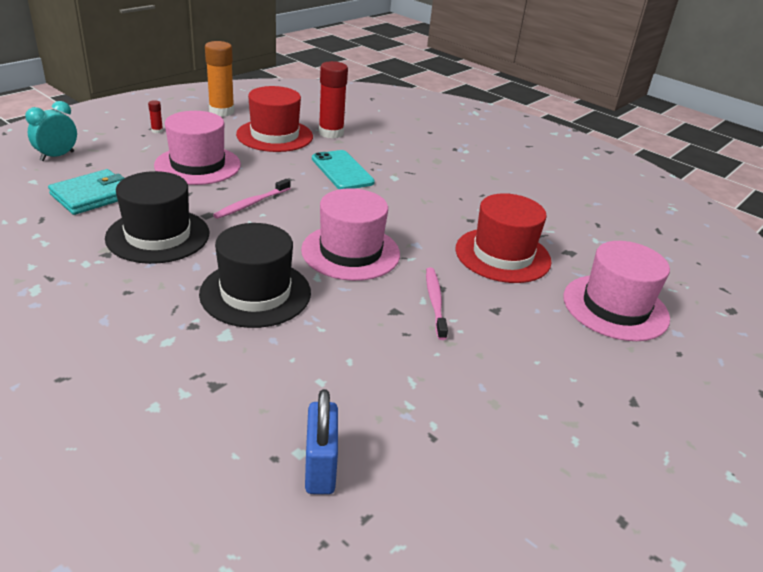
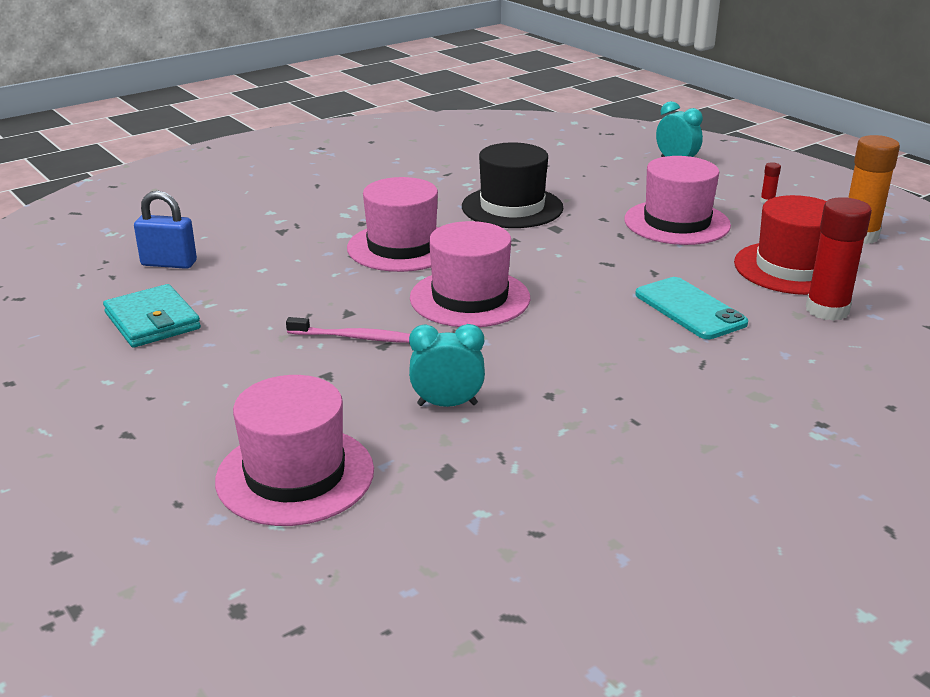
camera: 105 degrees right, 5 degrees down
turquoise wallet [48,169,124,215] -> turquoise wallet moved to [103,284,201,348]
black hat [199,223,311,328] -> pink hat [347,177,439,272]
pink toothbrush [213,179,291,219] -> none
turquoise phone [312,150,375,189] -> turquoise phone turned 75 degrees clockwise [635,277,748,339]
red hat [455,193,552,283] -> turquoise clock [409,324,485,407]

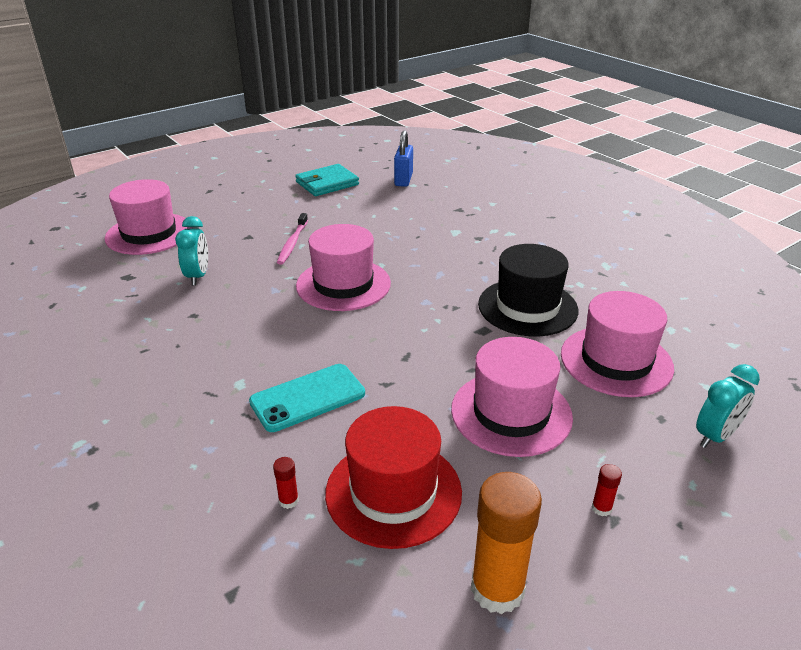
camera: 90 degrees right, 5 degrees up
pink hat [347,177,439,272] -> pink hat moved to [561,291,674,397]
red glue stick [806,197,872,321] -> red glue stick [273,457,299,509], size x0.42

